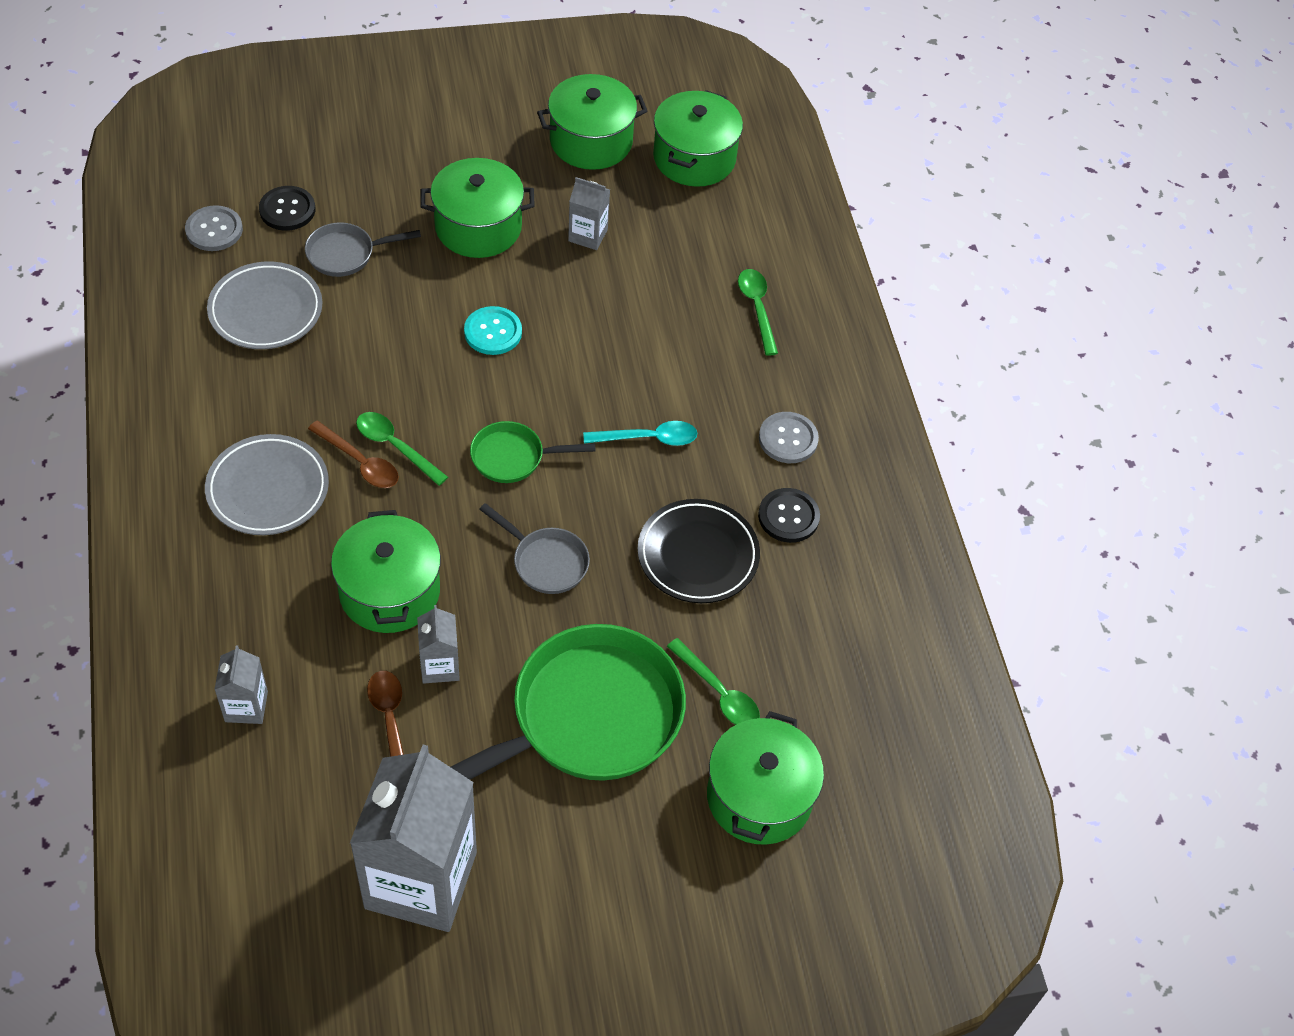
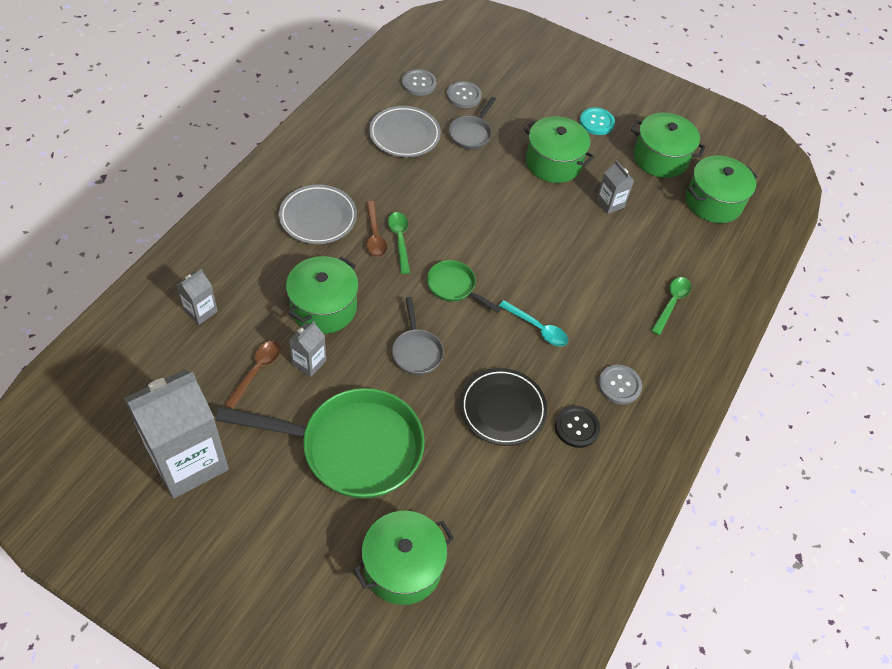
camera: 40 degrees right, 0 degrees up
black button [259,186,315,231] -> grey button [447,81,482,108]
grey pan [305,222,421,277] -> grey pan turned 90 degrees counterclockwise [449,97,496,149]
turquoise button [464,306,522,355] -> turquoise button moved to [580,107,615,135]
green spoon [667,638,760,725] -> none

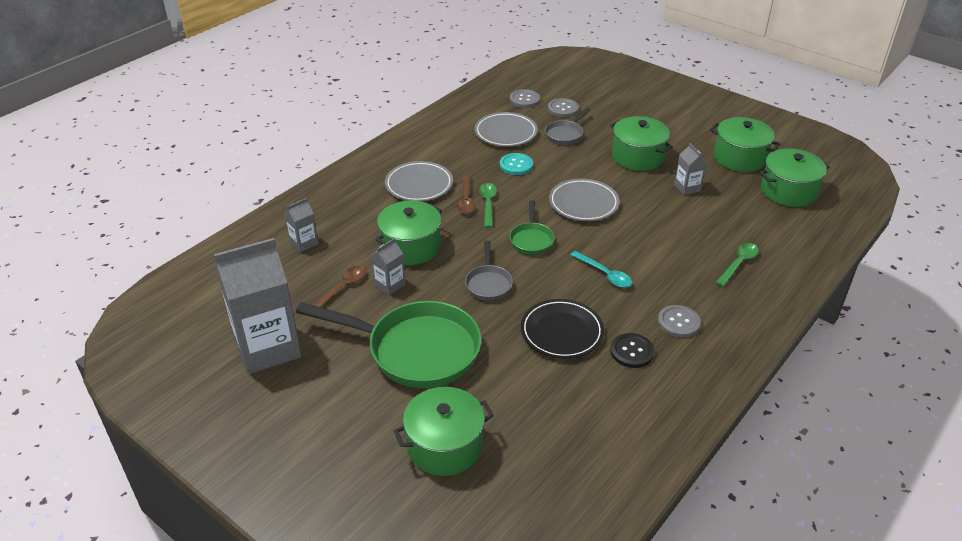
camera: 15 degrees right, 15 degrees down
green pan [427,260,501,313] -> green pan turned 135 degrees counterclockwise [510,200,555,255]
turquoise button [580,107,615,135] -> turquoise button moved to [500,153,533,175]
none -> grey plate [549,179,619,221]

